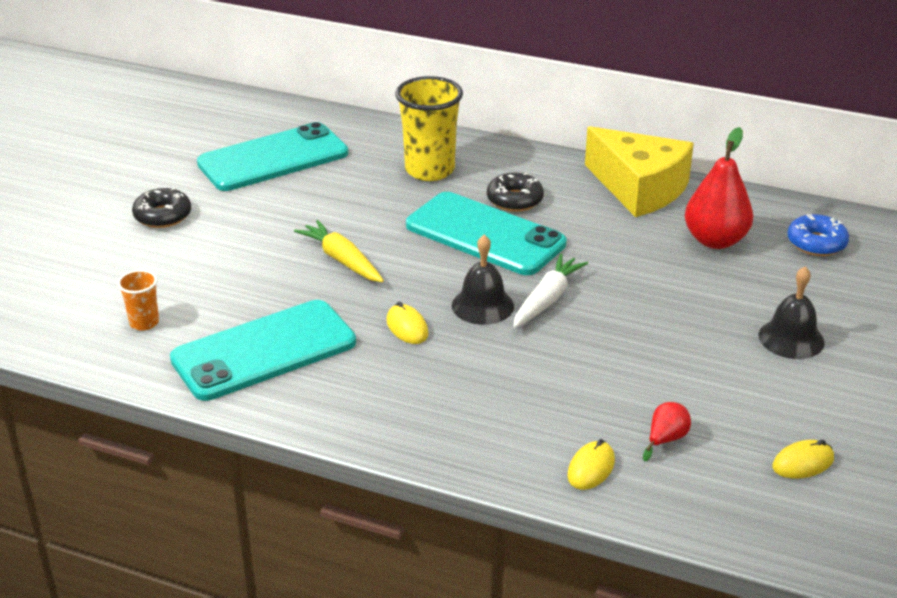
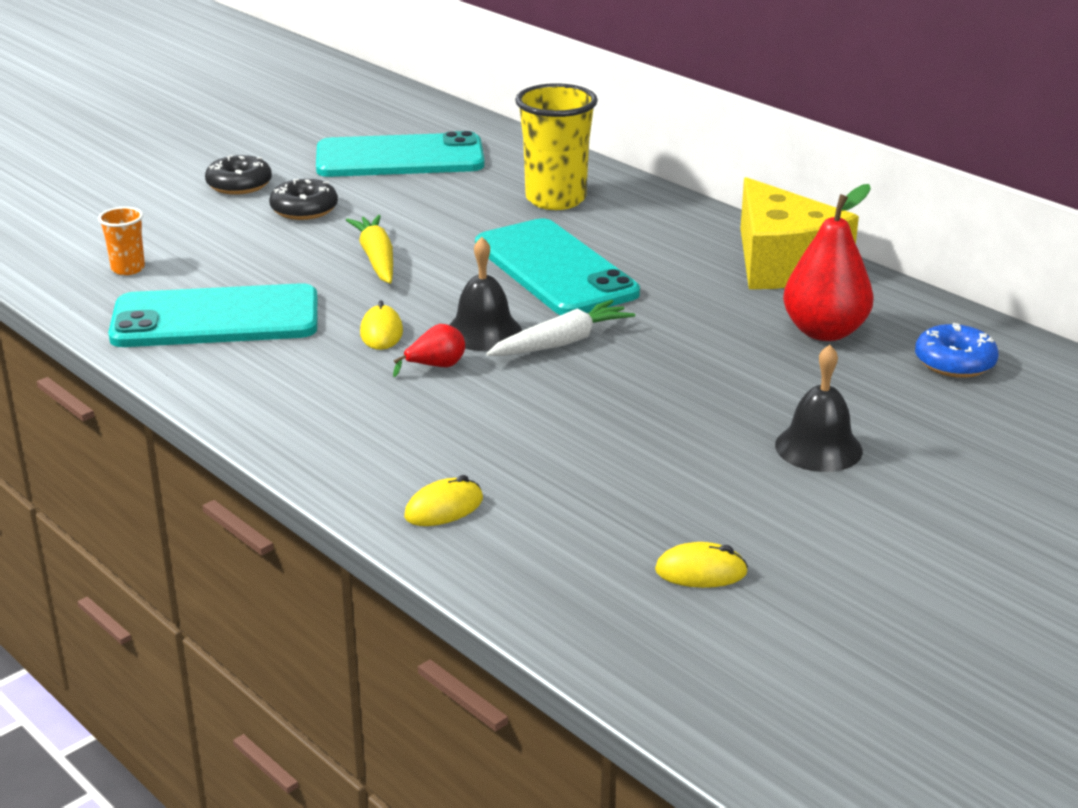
camera: 25 degrees right, 5 degrees down
black donut [487,173,544,212] -> black donut moved to [269,179,338,220]
red pear [643,402,691,462] -> red pear moved to [393,324,465,377]

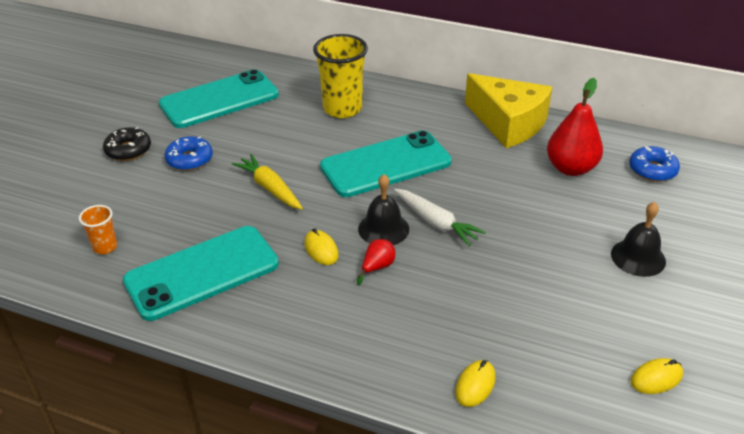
camera: 25 degrees left, 10 degrees up
black donut [269,179,338,220] -> blue donut [164,136,213,171]
turquoise phone [475,218,640,315] -> turquoise phone turned 60 degrees counterclockwise [320,130,452,197]
white carrot [486,300,635,356] -> white carrot turned 105 degrees clockwise [394,189,486,246]

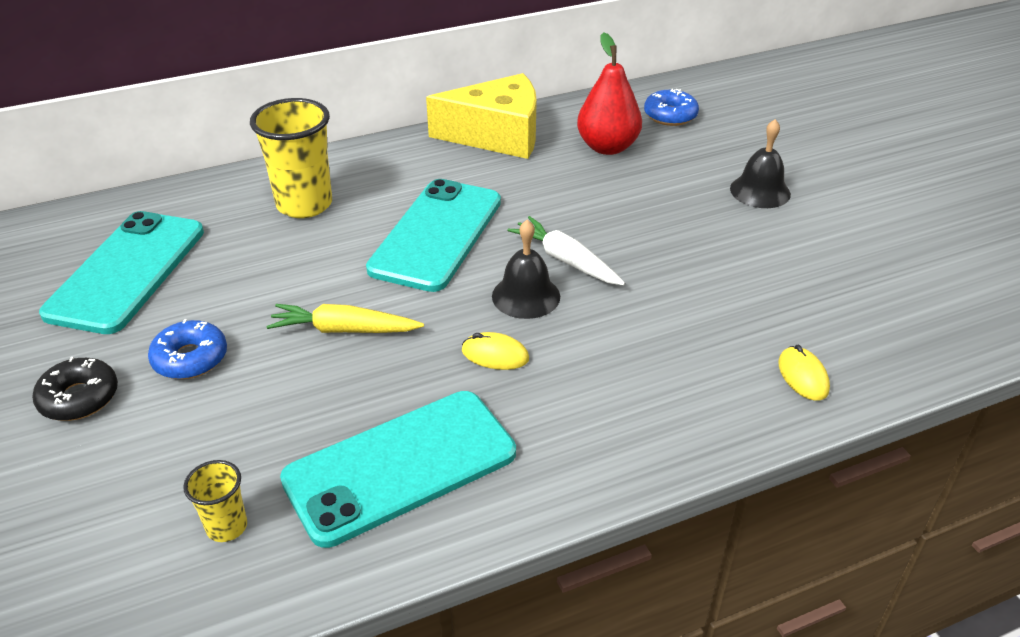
camera: 45 degrees left, 0 degrees up
orange cup [79,205,117,254] -> yellow cup [183,460,247,542]
turquoise phone [123,226,279,321] -> turquoise phone turned 45 degrees clockwise [280,391,516,548]
red pear [357,239,395,285] -> none
white carrot [394,189,486,246] -> white carrot turned 135 degrees counterclockwise [507,216,625,285]
yellow mouse [631,358,683,394] -> none

